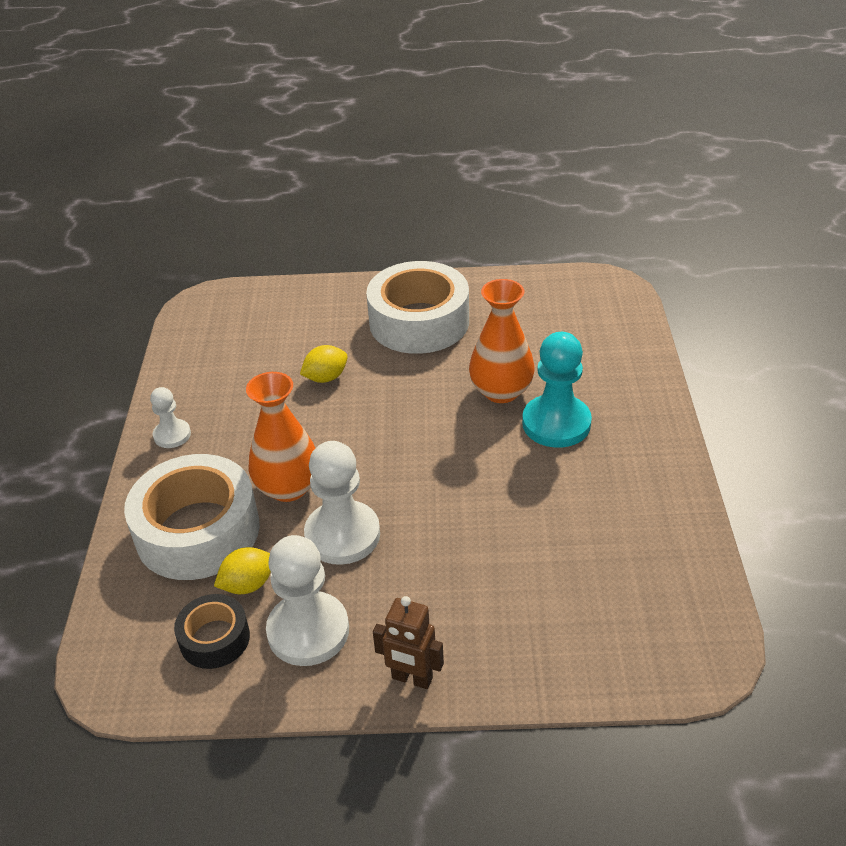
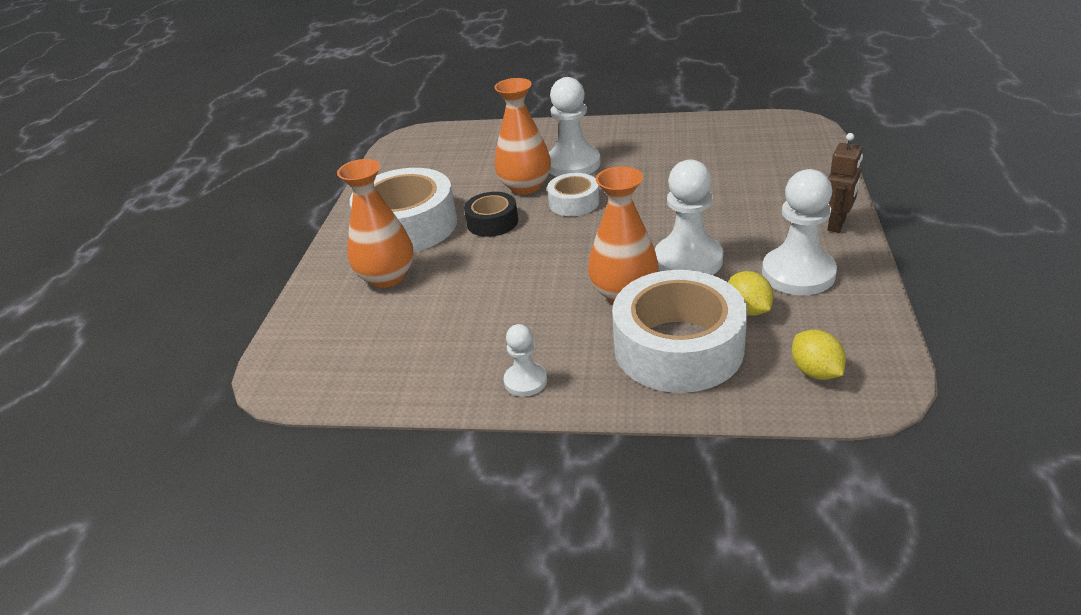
camera: 80 degrees left, 5 degrees down
black tape [174,594,250,669] -> black tape moved to [464,192,518,237]
yellow lemon [300,345,348,383] -> yellow lemon moved to [792,330,846,380]
turquoise pawn [522,332,592,448] -> white pawn [549,77,601,177]
none -> orange vase [337,159,414,288]
none -> white tape [547,173,599,216]

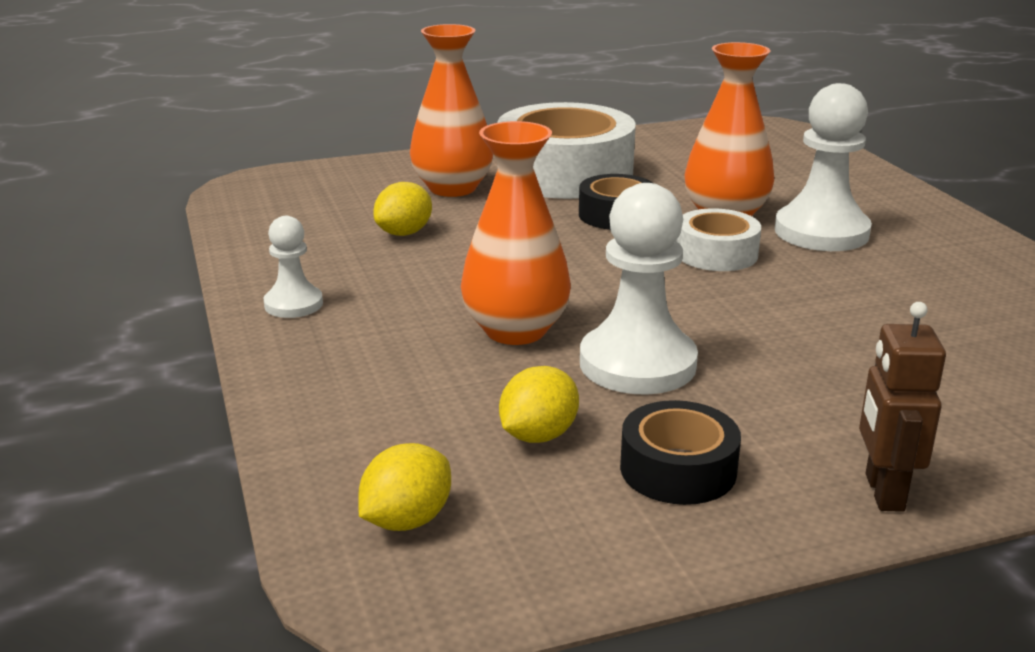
camera: 60 degrees right, 10 degrees down
white tape [612,270,747,393] -> none
white pawn [762,169,837,295] -> black tape [620,400,741,505]
brown robot [828,133,863,233] -> brown robot turned 90 degrees clockwise [859,302,946,512]
none -> yellow lemon [373,182,432,236]

